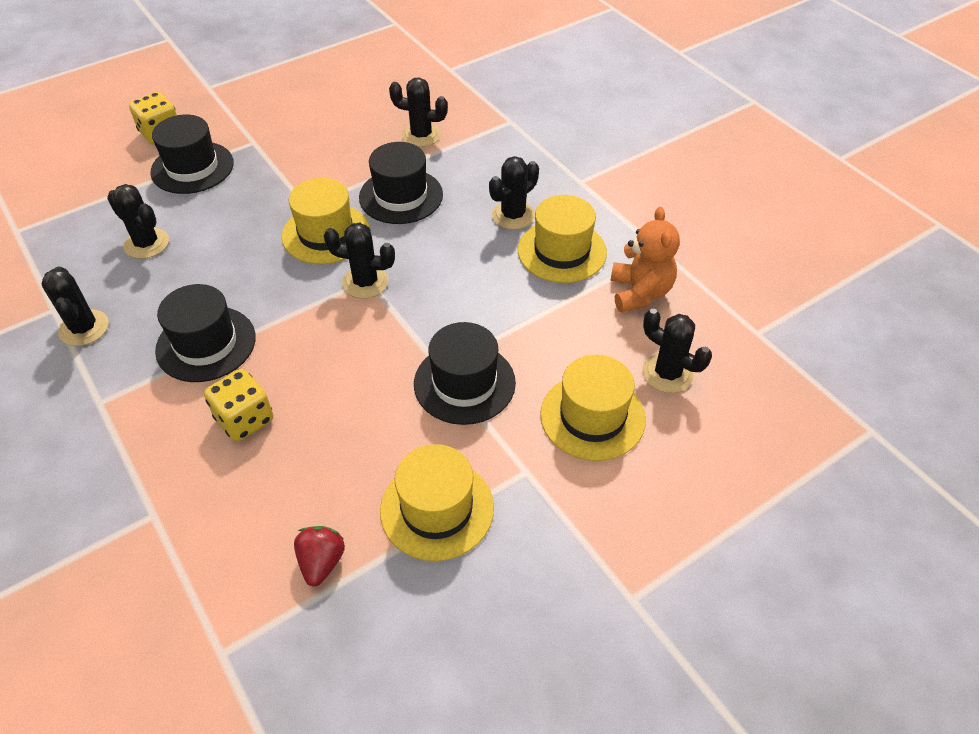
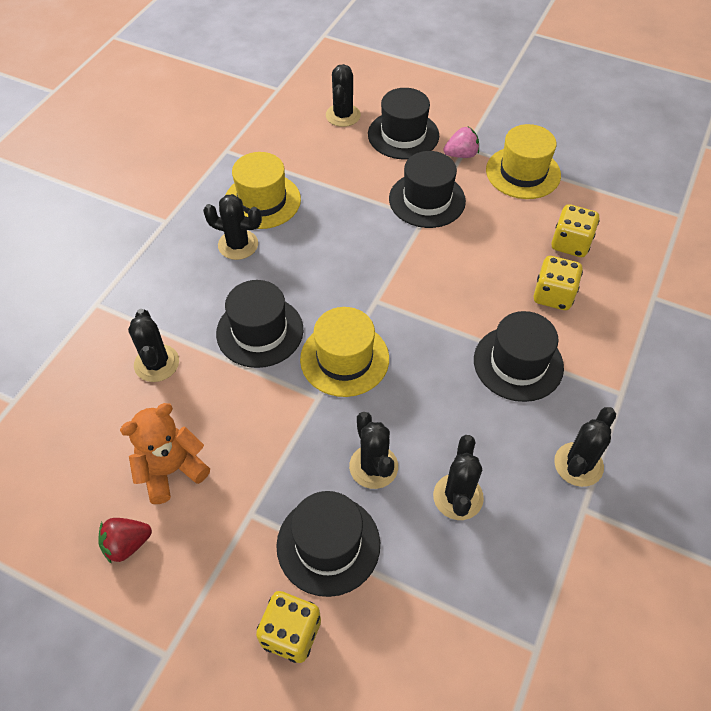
camera: 120 degrees left, 5 degrees up
red strawberry [294,526,345,586] -> red strawberry moved to [98,518,152,564]
black cactus [324,222,395,299] -> black cactus moved to [349,412,398,489]
yellow hat [540,355,646,461] -> black hat [368,88,439,159]
orange teddy bear [610,207,680,312] -> orange teddy bear moved to [120,403,210,504]
none -> pink strawberry [443,127,479,158]
none -> yellow dice [551,204,600,257]

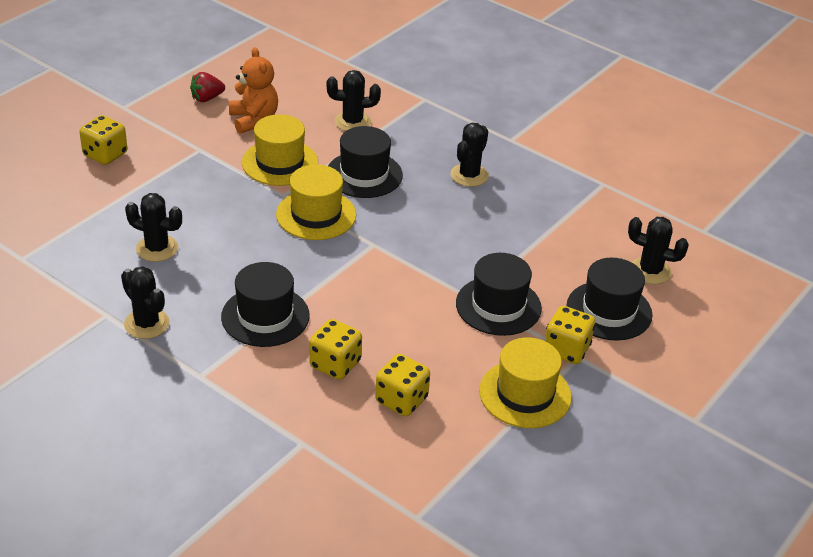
camera: 100 degrees right, 15 degrees down
red strawberry [98,518,152,564] -> red strawberry turned 105 degrees counterclockwise [190,72,225,102]
yellow hat [226,152,301,229] -> yellow hat moved to [242,114,318,186]
black hat [276,491,380,597] -> none
black cactus [349,412,398,489] -> none
pink strawberry [443,127,479,158] -> yellow dice [545,306,595,364]

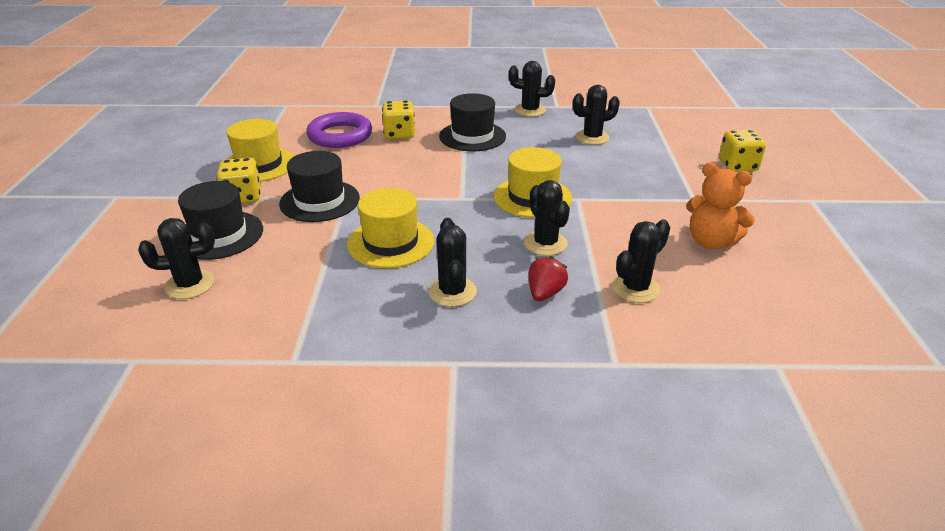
camera: 145 degrees right, 5 degrees down
red strawberry [190,72,225,102] -> red strawberry moved to [528,256,568,301]
yellow hat [242,114,318,186] -> yellow hat moved to [347,188,434,268]
black hat [328,126,403,198] -> black cactus [524,180,570,256]
yellow dice [375,354,430,417] -> purple ring [306,112,372,148]

